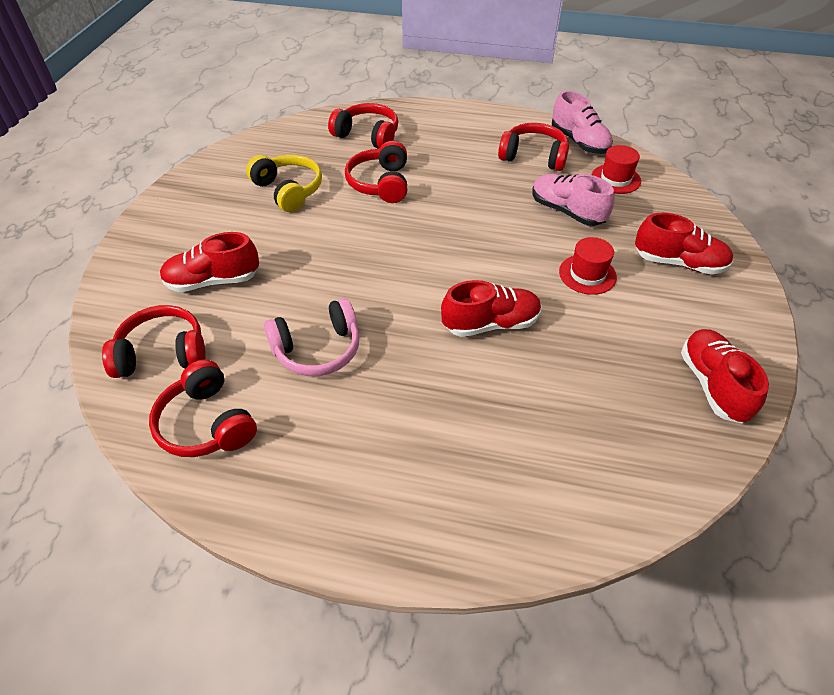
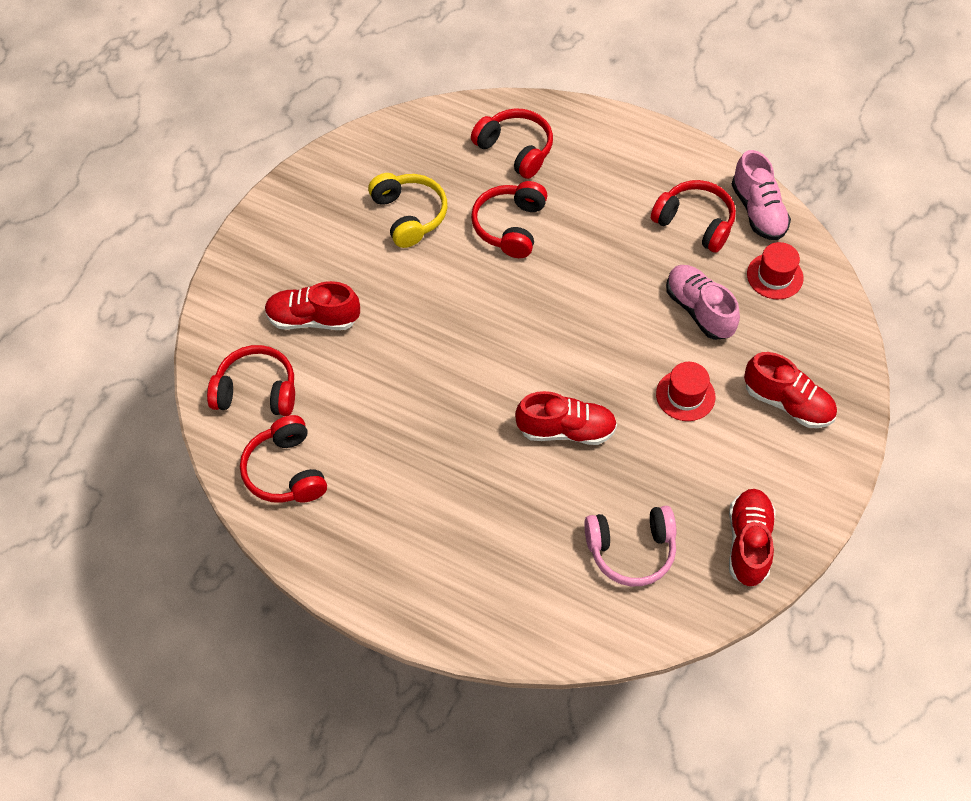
camera: 15 degrees right, 10 degrees up
pink headphones [264,298,360,376] -> pink headphones moved to [584,506,676,586]

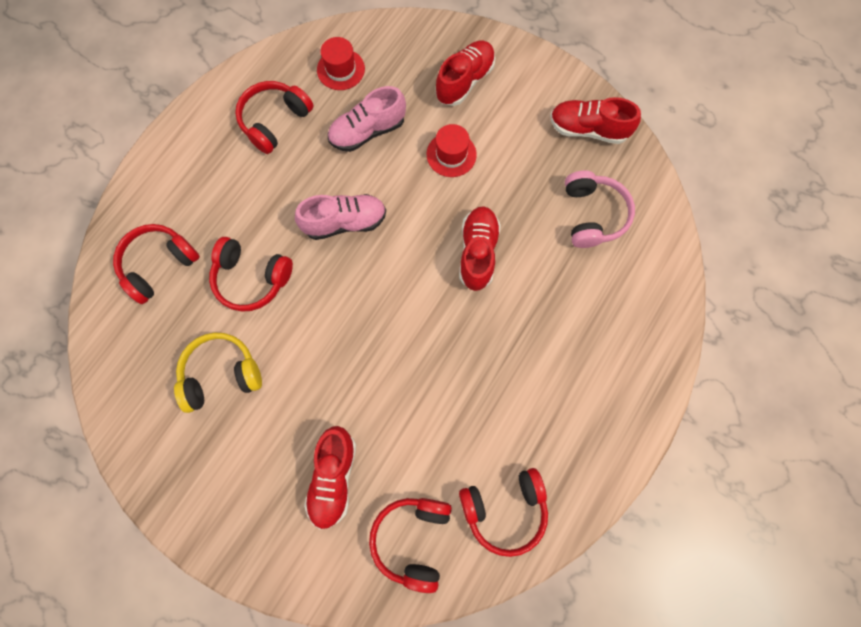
camera: 85 degrees left, 15 degrees up
pink shoe [731,150,791,240] -> pink shoe moved to [295,194,386,240]

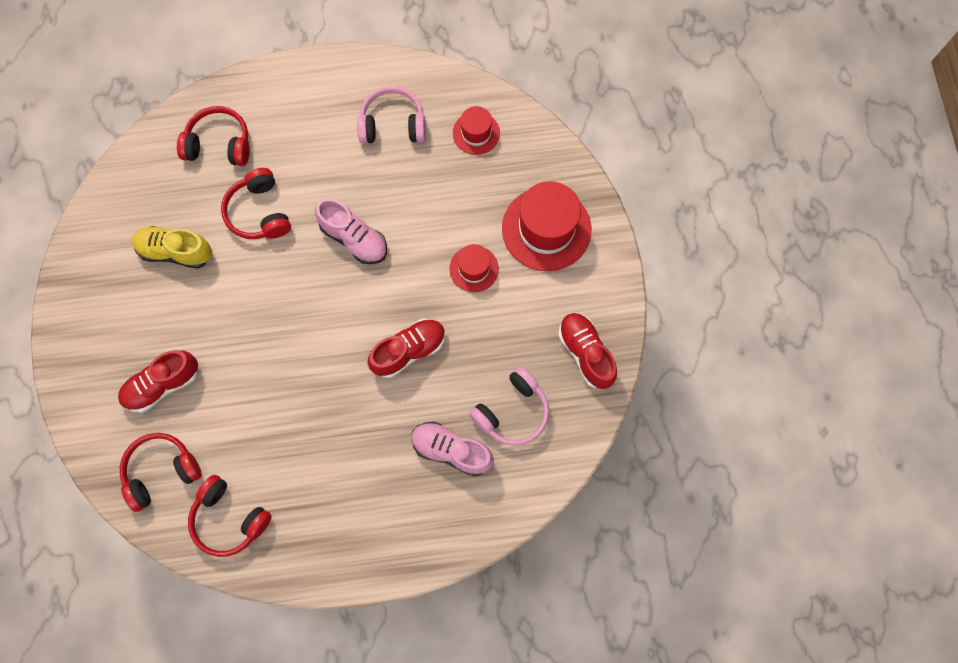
camera: 50 degrees right, 0 degrees up
yellow headphones [174,332,262,413] -> yellow shoe [132,226,212,269]
red headphones [235,81,314,154] -> pink headphones [357,86,425,144]
pink shoe [328,86,406,152] -> pink shoe moved to [411,421,494,477]
red shoe [436,41,495,106] -> red hat [502,181,591,271]

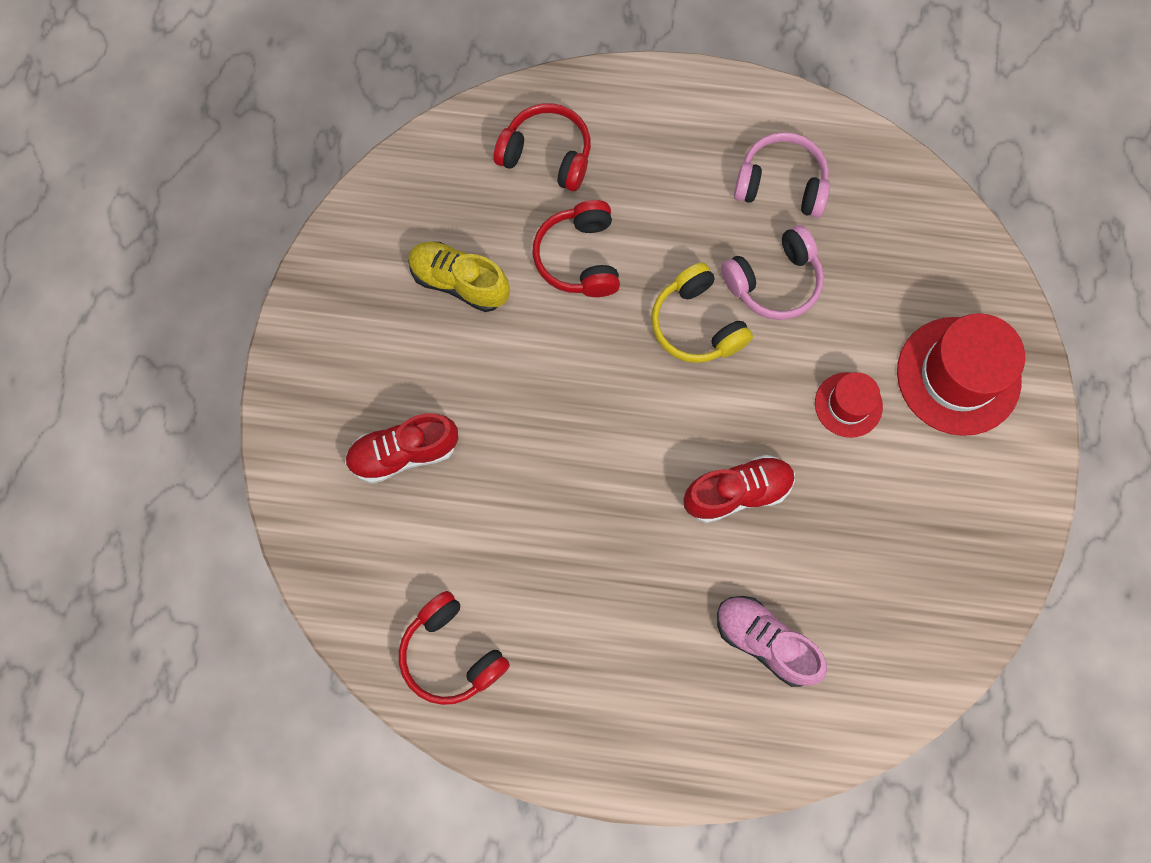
camera: 15 degrees right, 0 degrees up
red headphones [120,433,202,512] -> none
pink shoe [315,198,387,264] -> yellow headphones [651,262,753,363]
red hat [453,106,500,155] -> none
pink headphones [469,367,549,446] -> pink headphones moved to [721,225,824,320]
red shoe [558,313,617,389] -> none

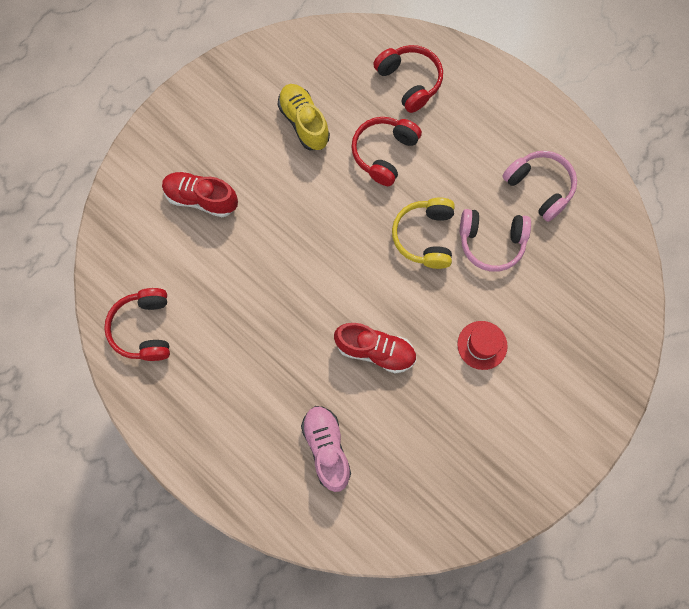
camera: 35 degrees right, 0 degrees up
red hat [897,313,1025,436] -> none

